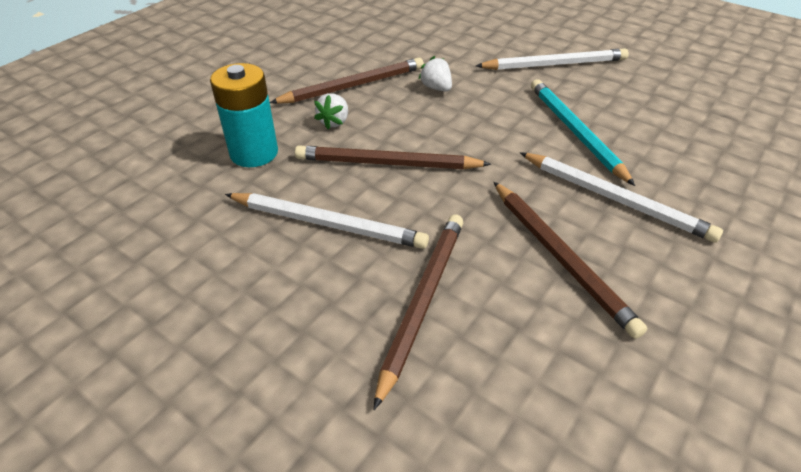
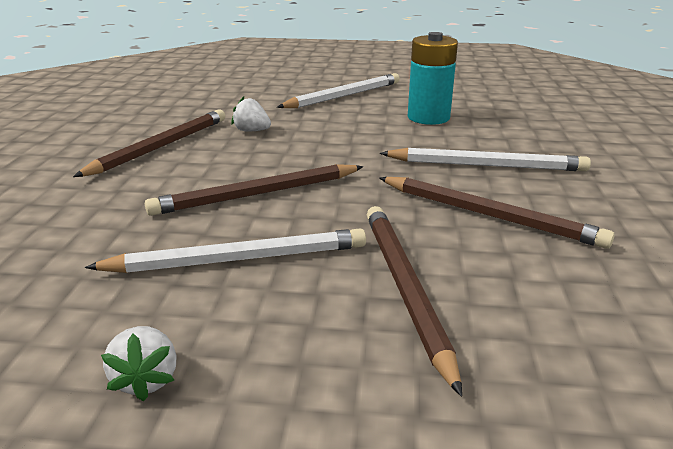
camera: 30 degrees left, 15 degrees down
turquoise battery [210,63,278,167] -> turquoise battery moved to [408,32,458,125]
white strawberry [314,93,348,130] -> white strawberry moved to [101,326,177,401]
turquoise pencil [531,79,635,186] -> none

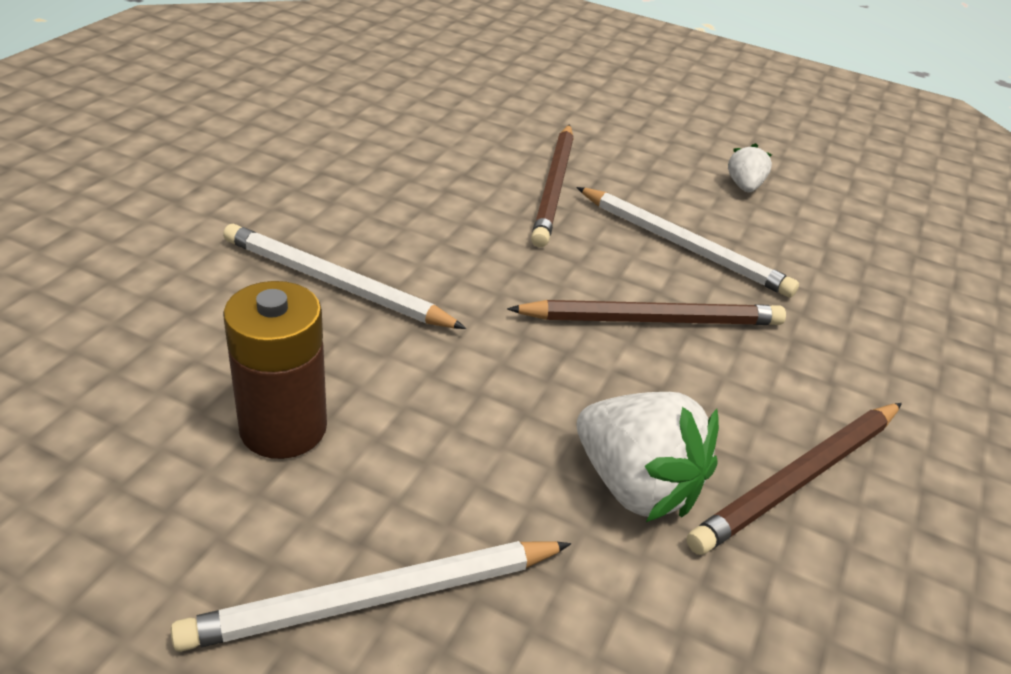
camera: 165 degrees left, 10 degrees up
white pencil [85,228,366,273] -> white pencil turned 150 degrees counterclockwise [576,187,799,298]
white strawberry [231,97,271,132] -> white strawberry [577,392,719,522], size x1.90
brown pencil [379,177,615,249] -> none
turquoise battery [408,32,458,125] -> brown battery [223,281,327,459]

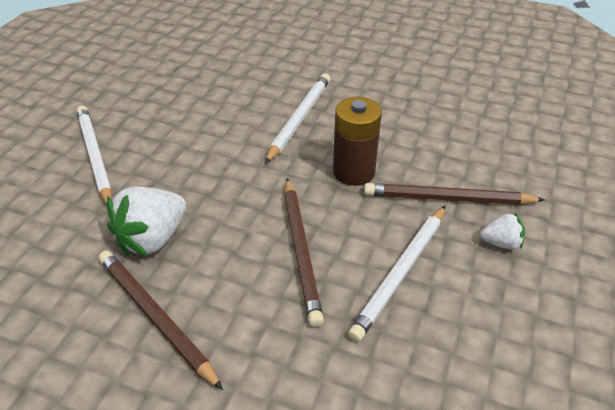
camera: 90 degrees right, 5 degrees up
brown battery [223,281,327,459] -> brown battery moved to [333,97,382,186]
white strawberry [728,143,772,192] -> white strawberry moved to [480,212,525,250]

